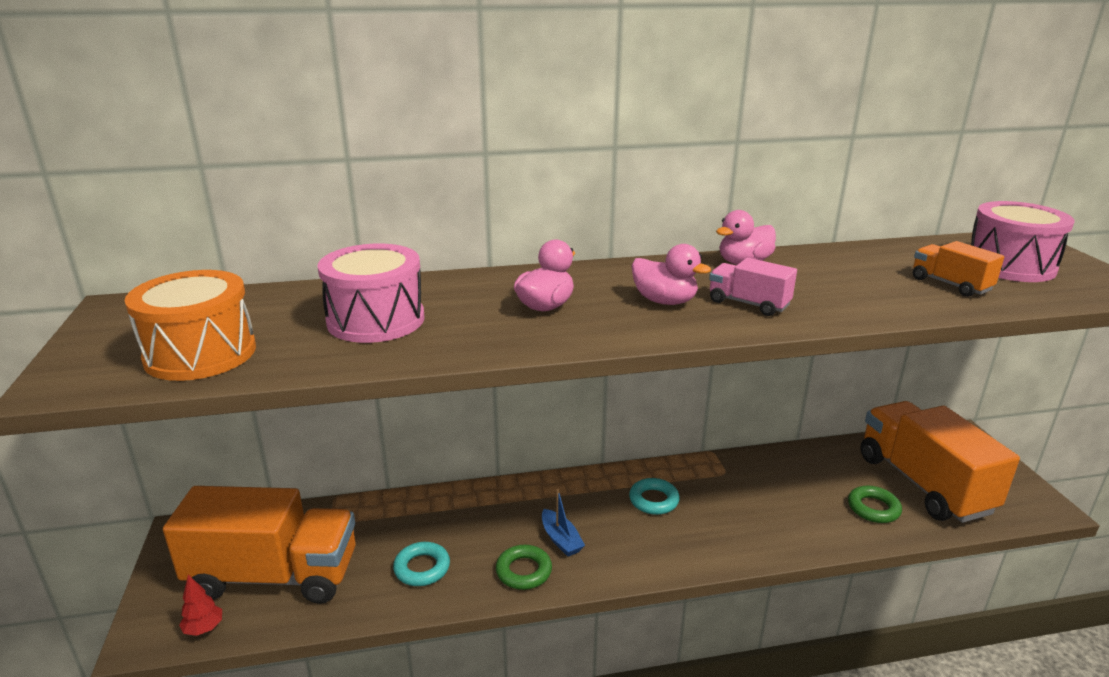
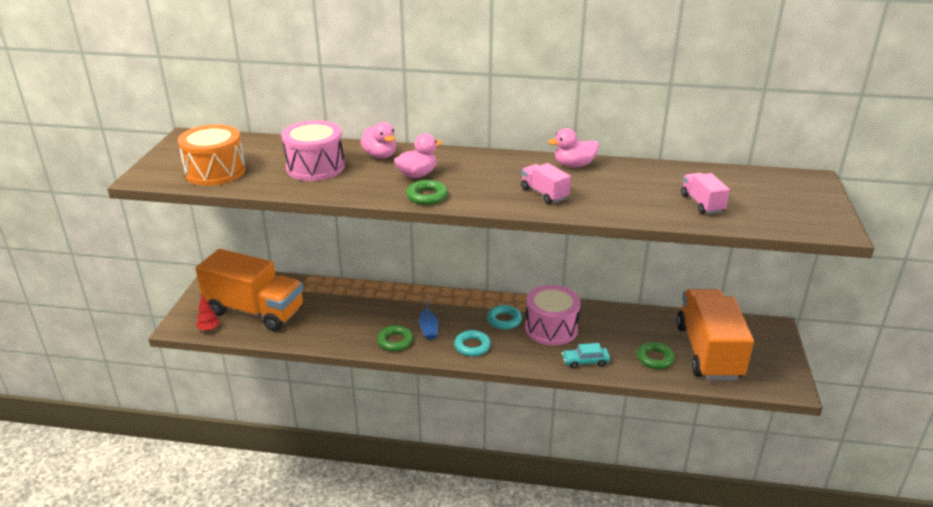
camera: 20 degrees right, 5 degrees up
turquoise ring [393,542,450,586] -> turquoise ring moved to [454,330,491,356]
pink duck [632,244,711,305] -> pink duck moved to [360,122,396,158]
orange truck [913,241,1004,297] -> pink truck [681,173,730,214]
pink drum [971,201,1075,282] -> pink drum moved to [525,285,580,345]
none -> green ring [406,180,448,205]
none -> turquoise car [562,343,610,369]

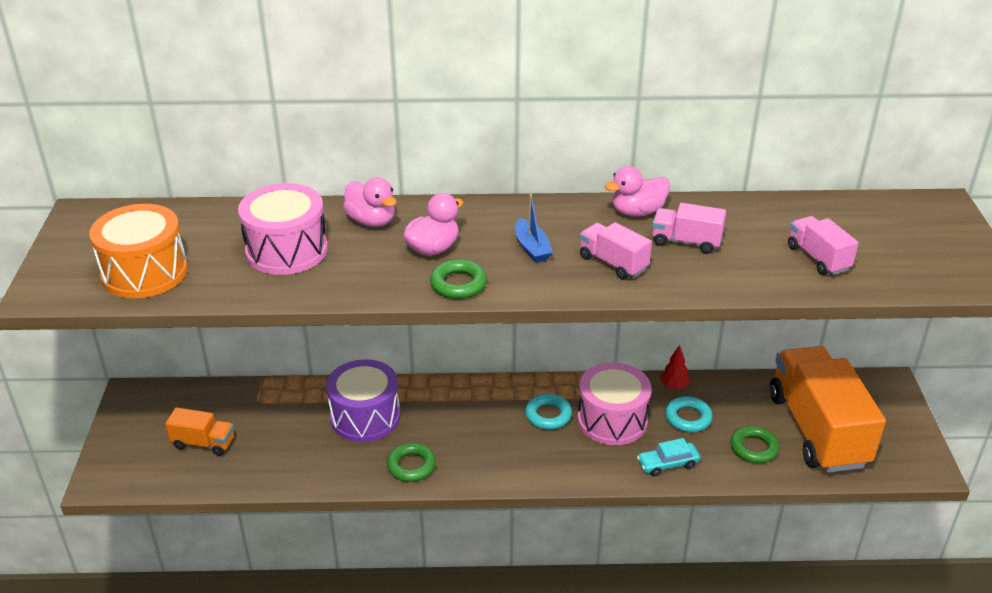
camera: 10 degrees left, 5 degrees up
orange truck [196,249,303,331] -> orange truck [165,407,234,456], size x0.45
red tree [196,296,220,331] -> red tree moved to [660,345,690,389]
blue boat [419,295,438,340] -> blue boat moved to [515,194,553,263]
turquoise ring [454,330,491,356] -> turquoise ring moved to [665,396,713,432]
none -> purple drum [326,359,400,442]
none -> pink truck [652,203,726,254]

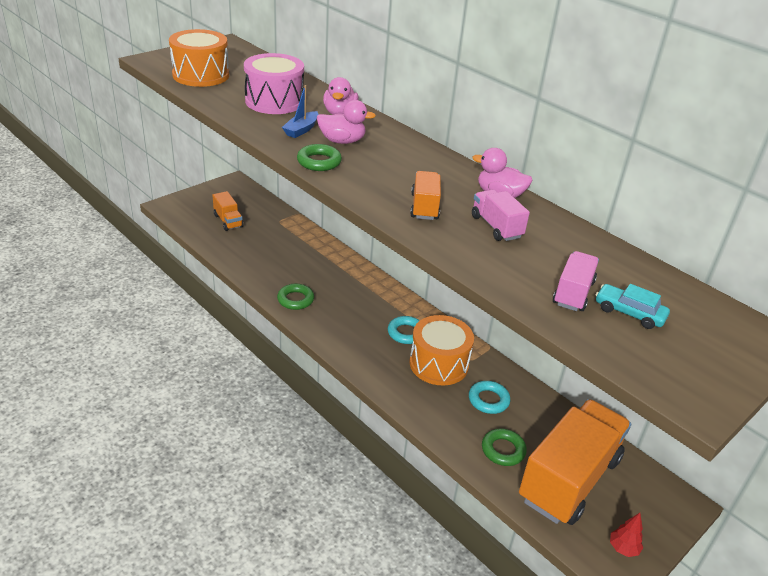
camera: 45 degrees right, 0 degrees up
purple drum [326,359,400,442] -> none
blue boat [515,194,553,263] -> blue boat moved to [282,85,318,138]
pink drum [578,362,652,445] -> orange drum [410,315,474,386]
pink truck [580,222,652,280] -> orange truck [410,171,441,220]
turquoise car [637,438,700,476] -> turquoise car moved to [596,284,670,329]
red tree [660,345,690,389] -> red tree moved to [610,513,643,557]

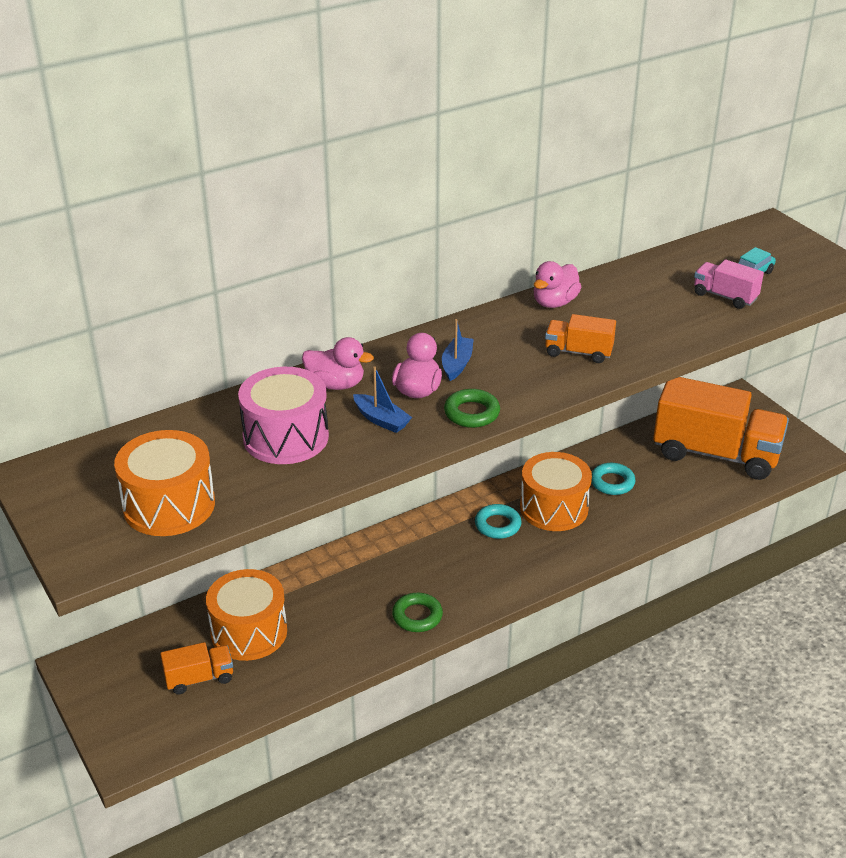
camera: 75 degrees left, 0 degrees up
pink truck [472,189,530,241] -> none
green ring [482,429,527,466] -> none
orange truck [519,399,631,525] -> orange truck turned 150 degrees clockwise [653,377,789,480]
red tree [610,513,643,557] -> none
none -> orange drum [206,569,287,661]
none -> blue boat [442,319,474,381]

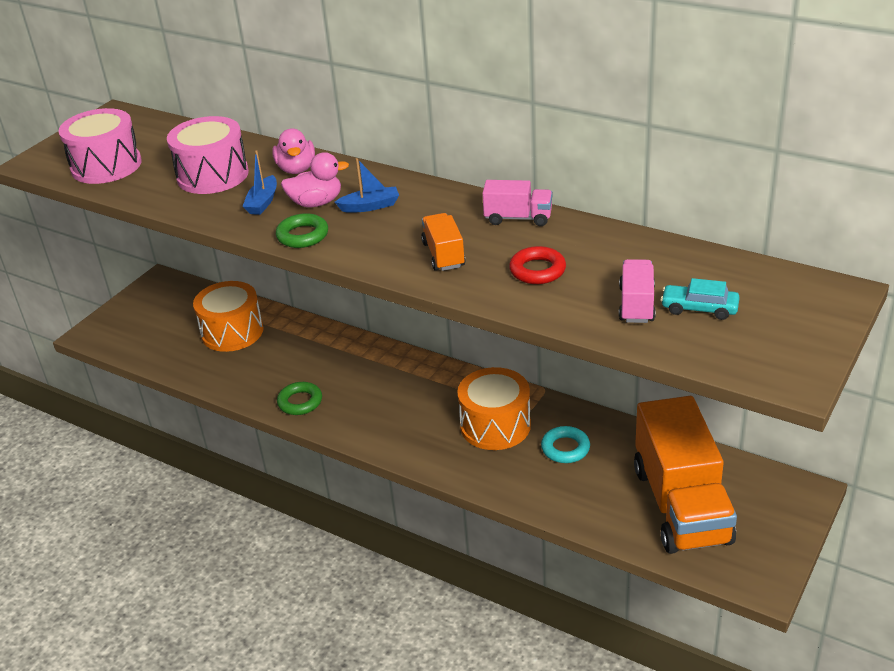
camera: 65 degrees right, 0 degrees up
orange drum [114,430,215,536] -> pink drum [58,108,142,184]
orange truck [160,642,233,695] -> none
turquoise ring [475,504,521,539] -> none
pink duck [533,261,581,308] -> pink truck [482,180,552,226]
none -> red ring [509,246,566,284]

